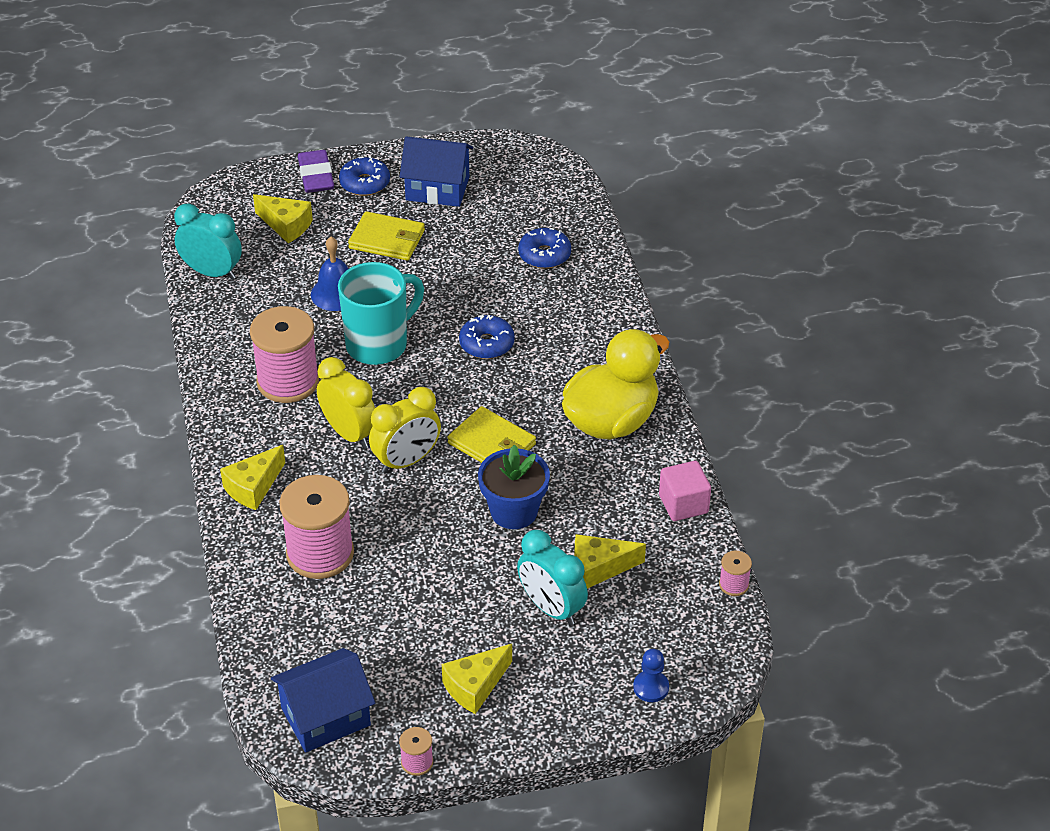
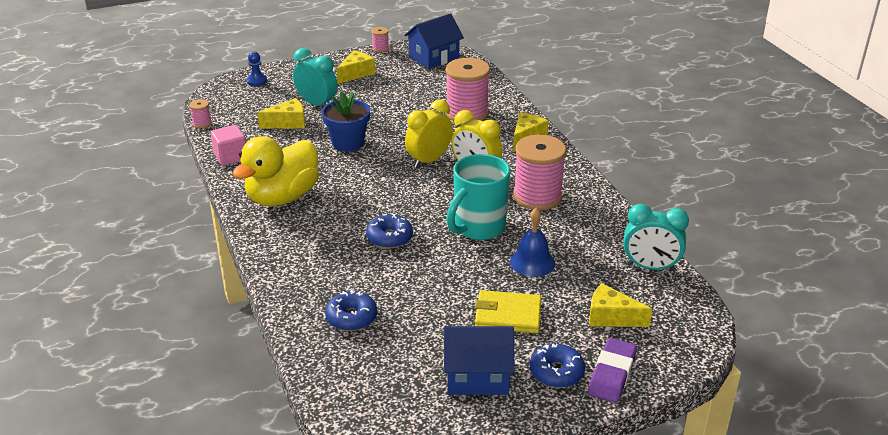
camera: 170 degrees right, 10 degrees down
purple eraser [298,150,334,193] -> purple eraser turned 45 degrees clockwise [588,338,637,403]
yellow wallet [448,406,536,463] -> none

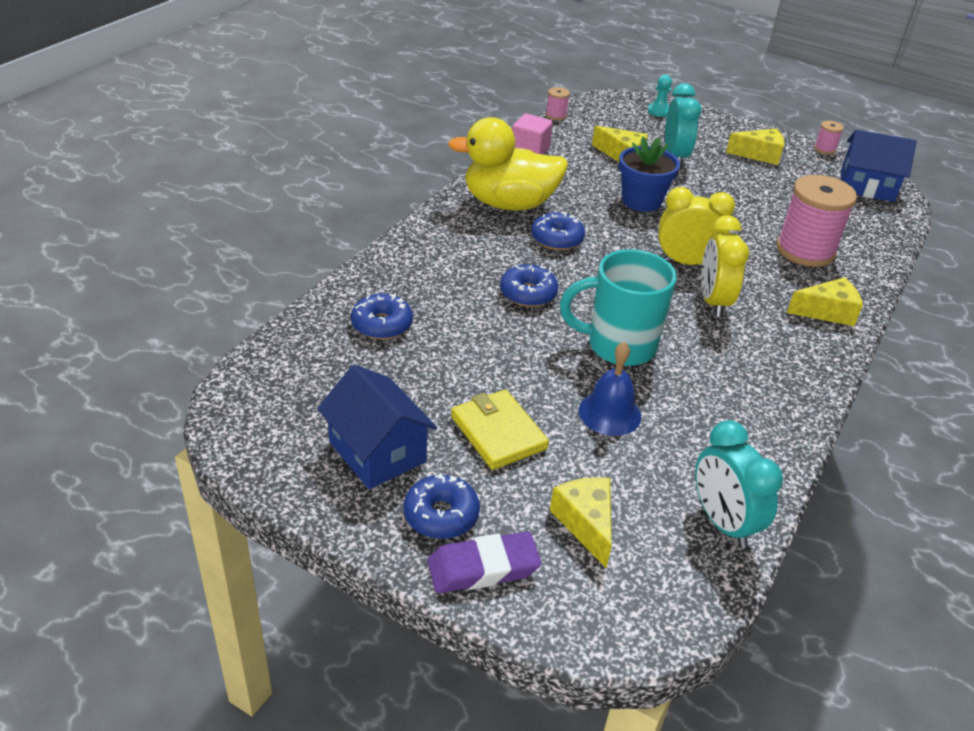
camera: 50 degrees right, 5 degrees up
blue pawn [247,51,267,86] -> turquoise pawn [647,75,672,117]
pink spool [513,135,566,210] -> none
none -> blue donut [531,212,585,250]

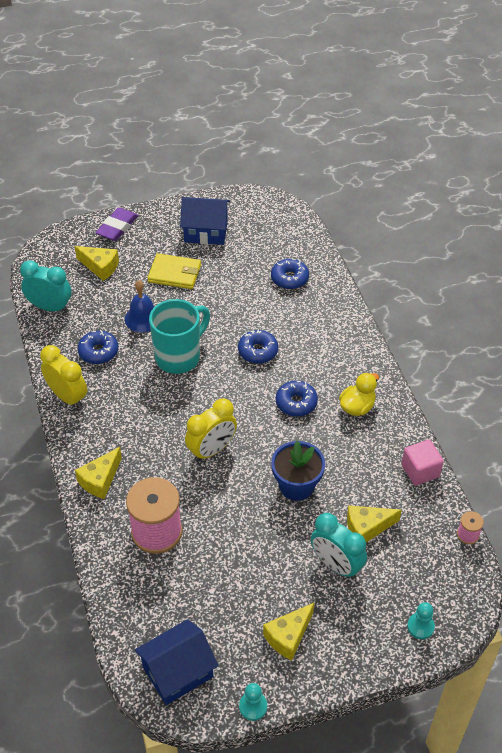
camera: 135 degrees right, 10 degrees up
blue donut [404,473,480,539] -> blue donut moved to [78,330,118,364]
yellow duck [448,117,568,211] -> yellow duck [339,372,379,416], size x0.53
yellow clock [701,215,749,317] -> yellow clock moved to [40,345,87,408]
pink spool [814,121,844,154] -> turquoise pawn [239,683,267,721]

